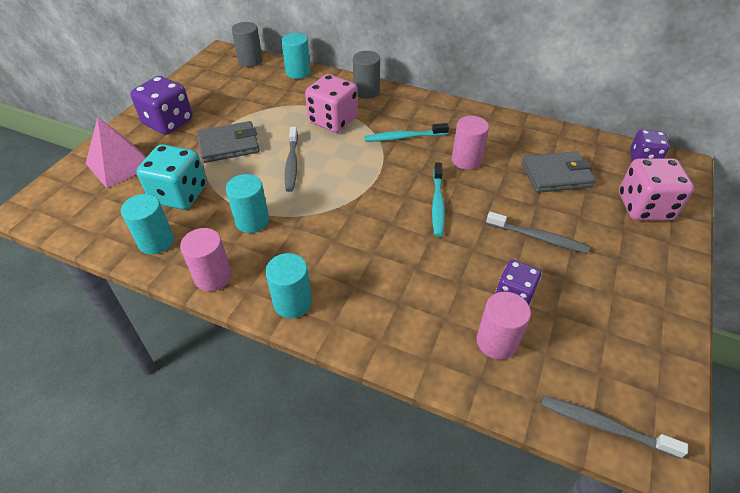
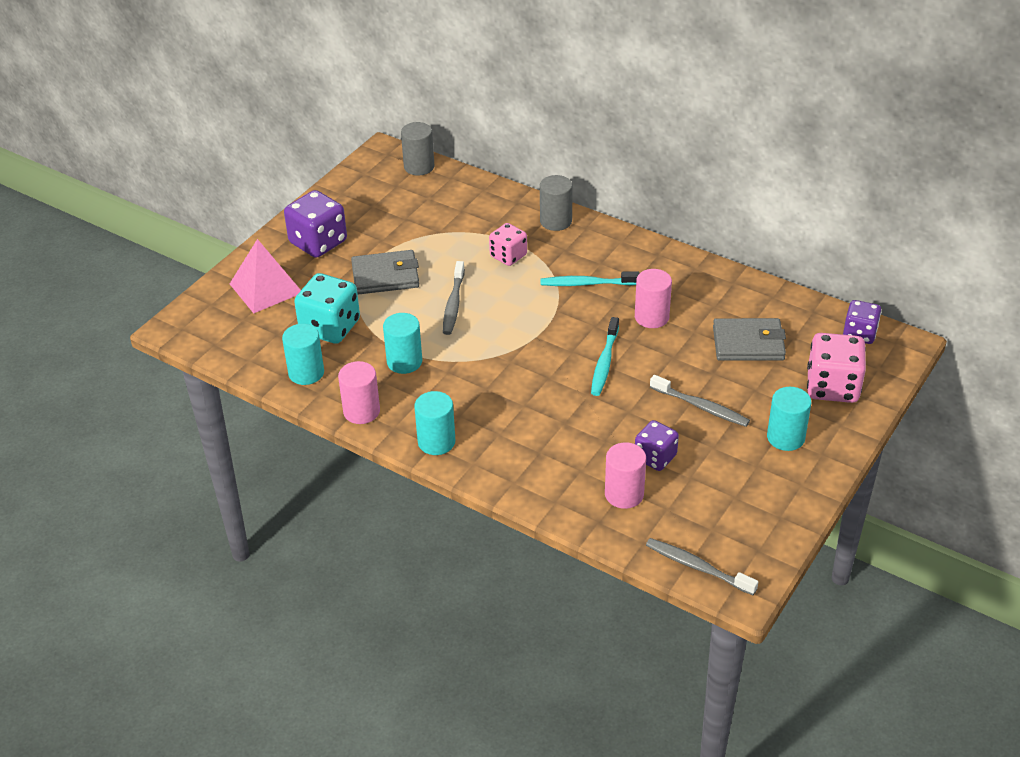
camera: 10 degrees right, 5 degrees down
turquoise cylinder [281,33,311,79] -> turquoise cylinder moved to [767,387,811,451]
pink dice [305,74,358,133] -> pink dice [489,223,527,266], size x0.63

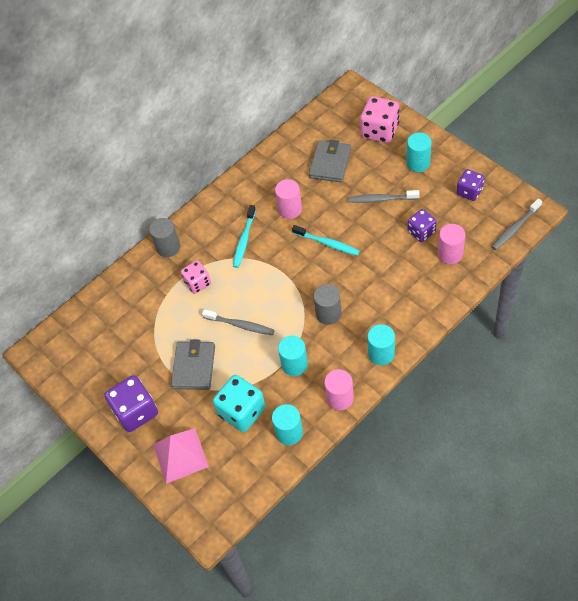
camera: 70 degrees left, 15 degrees up
grey cylinder [401,122,434,176] -> grey cylinder moved to [314,284,342,325]
grey toothbrush [650,375,750,427] -> grey toothbrush turned 135 degrees counterclockwise [349,190,420,203]
purple dice [843,300,881,344] -> purple dice moved to [457,169,485,201]

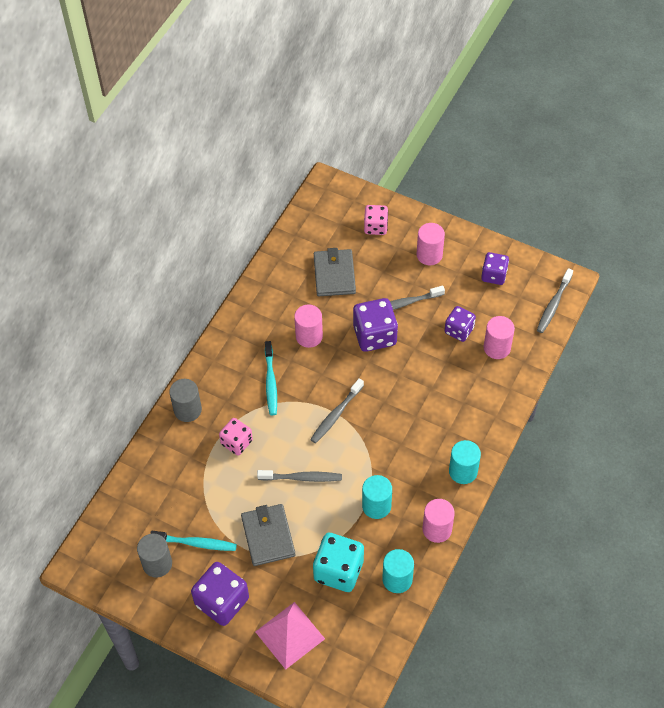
camera: 25 degrees left, 0 degrees up
turquoise toothbrush [292,225,360,256] -> turquoise toothbrush moved to [150,531,237,551]
grey cylinder [314,284,342,325] -> grey cylinder moved to [137,533,172,578]
pink dice [360,96,399,143] -> pink dice [364,205,388,235], size x0.63
turquoise cylinder [406,132,431,172] -> pink cylinder [417,223,445,265]
none -> grey toothbrush [310,378,364,443]
none -> purple dice [353,298,398,352]

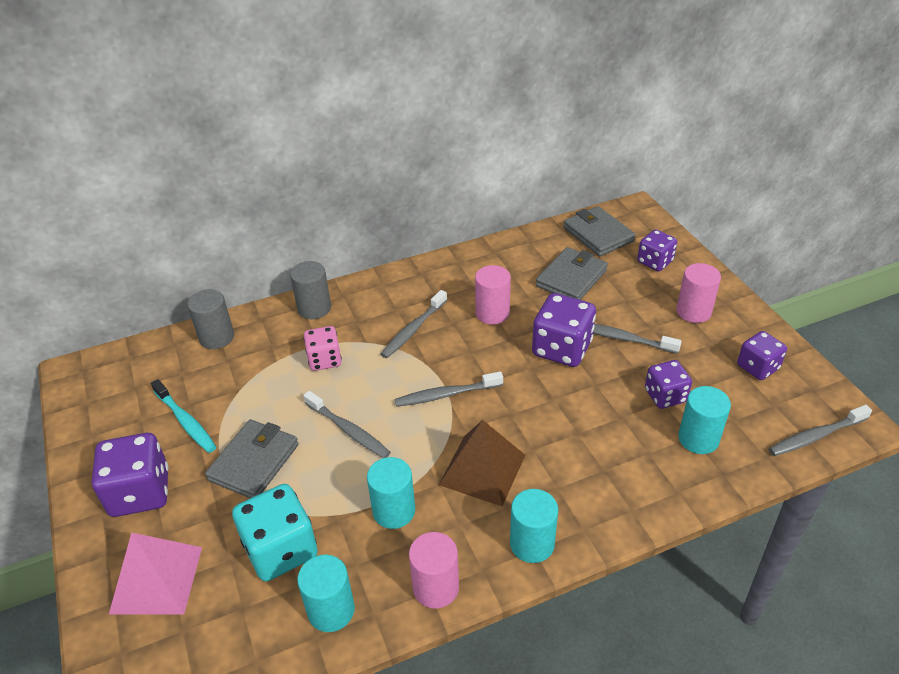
camera: 40 degrees right, 15 degrees down
grey cylinder [137,533,172,578] -> grey cylinder moved to [187,289,234,349]
turquoise toothbrush [265,341,277,415] -> grey toothbrush [381,290,447,358]
pink dice [364,205,388,235] -> purple dice [637,229,677,271]
pink cylinder [484,316,515,359] -> turquoise cylinder [678,386,731,454]
none -> brown pyramid [439,420,525,506]
none -> grey wallet [563,206,636,256]

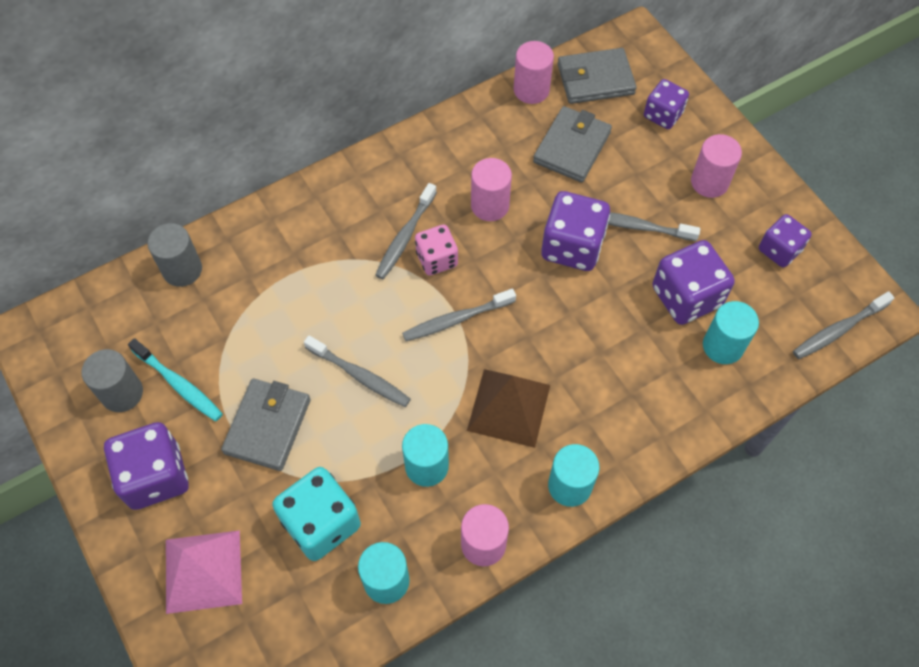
camera: 10 degrees left, 20 degrees up
grey cylinder [290,261,331,319] -> grey cylinder moved to [81,349,143,412]
pink dice [304,326,342,371] -> pink dice moved to [415,225,458,276]
grey wallet [563,206,636,256] -> grey wallet turned 60 degrees counterclockwise [558,48,637,104]
purple dice [645,360,692,409] -> purple dice [652,240,735,325], size x1.59
none -> pink cylinder [514,41,554,104]

